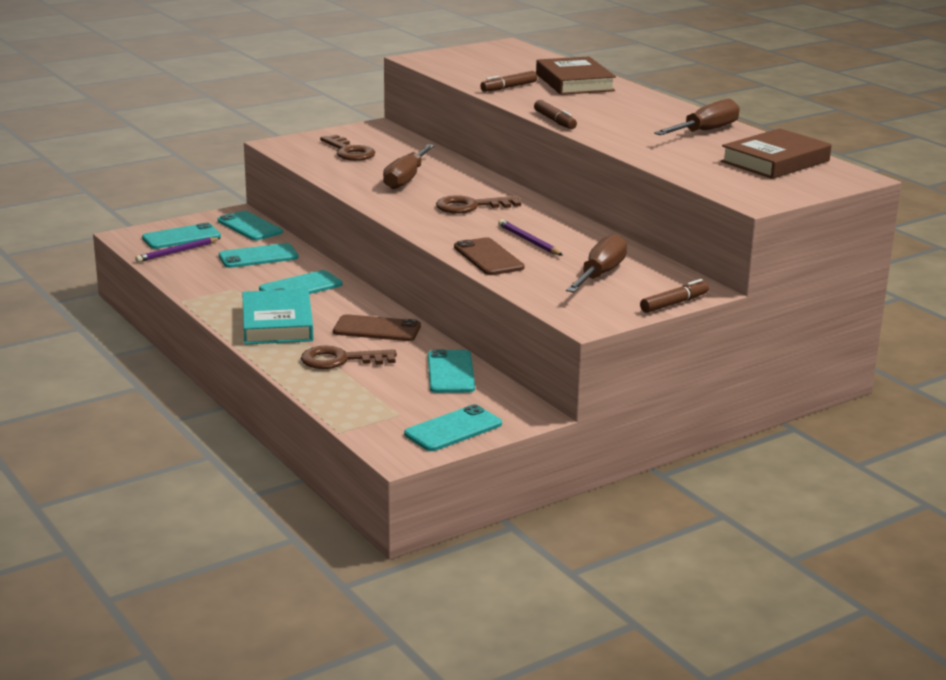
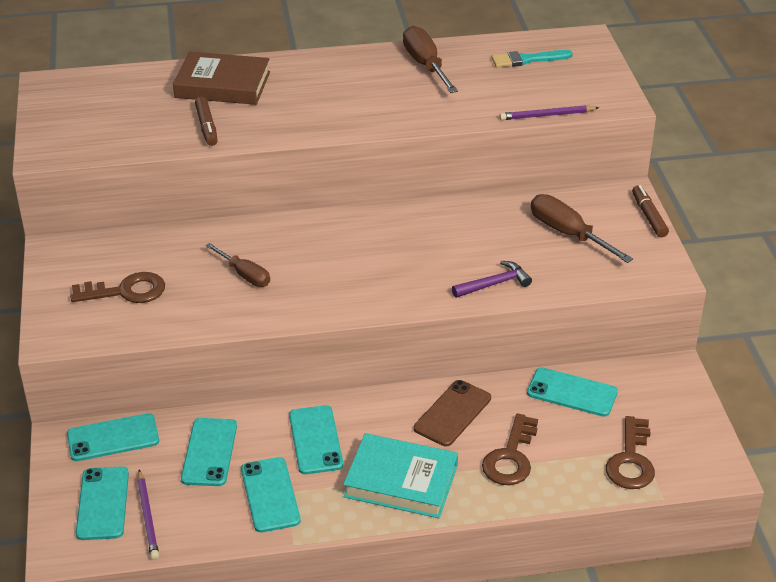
camera: 65 degrees left, 15 degrees up
brown screwdriver [383,144,435,189] -> brown screwdriver [205,243,270,287], size x0.66
turquoise phone [404,404,502,451] -> turquoise phone moved to [241,457,301,533]
brown key [436,195,521,214] -> brown key moved to [606,416,655,489]
brown phone [454,237,525,275] -> purple hammer [452,261,532,298]
purple pencil [498,219,563,255] -> purple pencil moved to [500,105,599,120]
brown marker [534,100,577,129] -> none
brown book [721,128,831,179] -> turquoise brush [491,50,573,68]

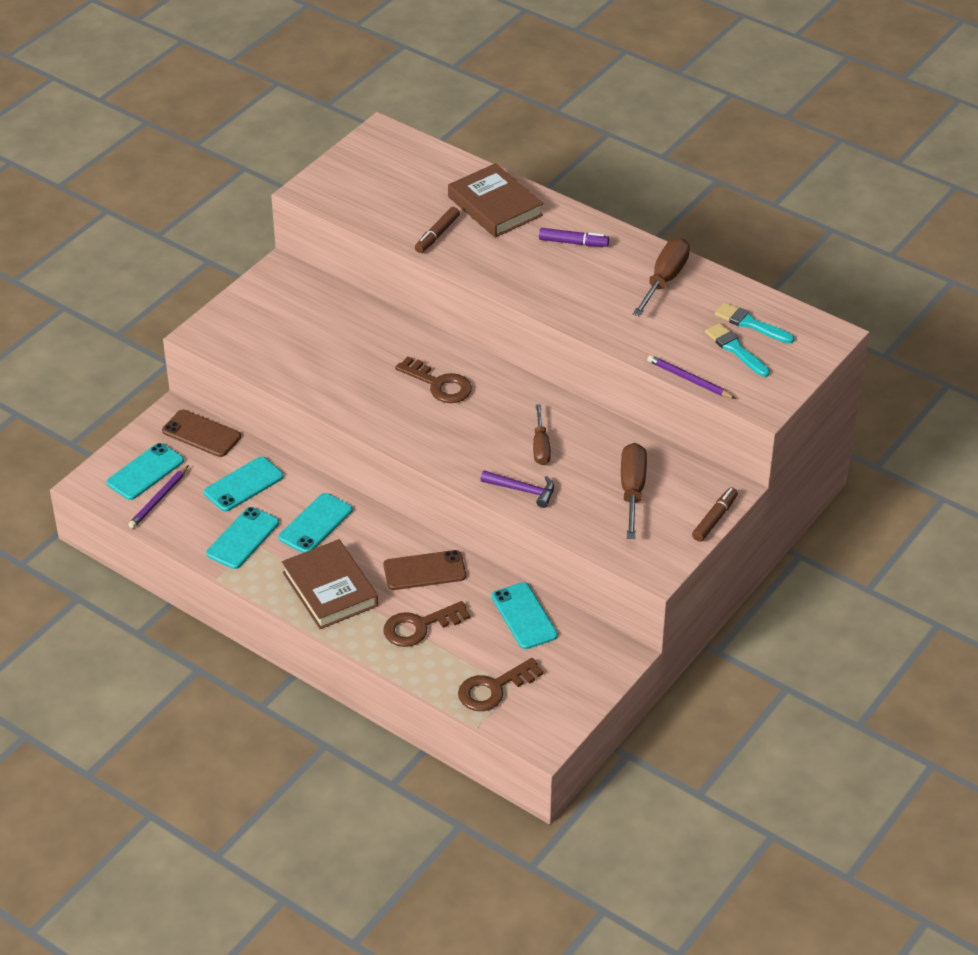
camera: 45 degrees right, 5 degrees up
turquoise phone [67,413,159,461] -> brown phone [162,409,241,457]
brown key [70,272,165,303] -> brown key moved to [395,356,472,403]
brown screwdriver [205,243,270,287] -> brown screwdriver moved to [533,404,551,465]
turquoise book [343,433,458,518] -> brown book [282,539,378,629]
none -> purple marker [539,228,609,247]
none -> turquoise brush [705,323,770,377]

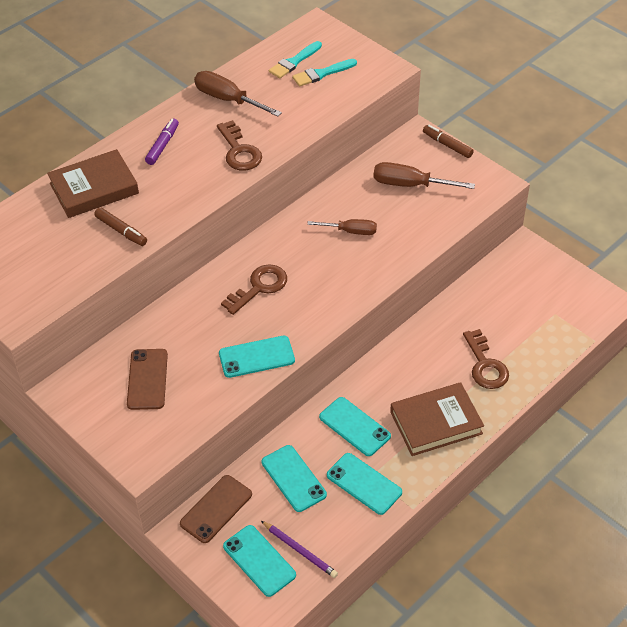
camera: 80 degrees left, 5 degrees up
brown phone [383,550,466,590] -> brown phone moved to [127,349,168,410]
brown key [458,658,544,711] -> brown key moved to [217,120,262,171]
purple hammer [480,471,554,508] -> none
turquoise phone [492,582,558,649] -> turquoise phone moved to [219,336,295,378]
purple pencil [647,355,736,399] -> none

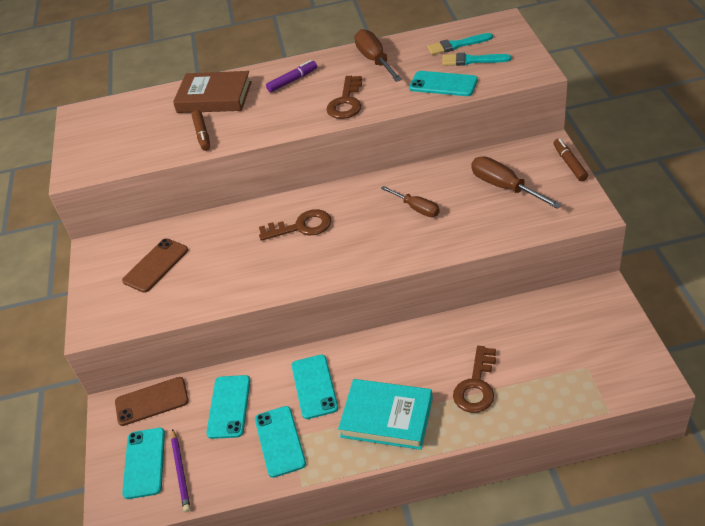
camera: 40 degrees right, 5 degrees down
turquoise phone [219,336,295,378] -> turquoise phone moved to [409,71,478,96]
brown book [390,382,484,456] -> turquoise book [338,379,433,450]

